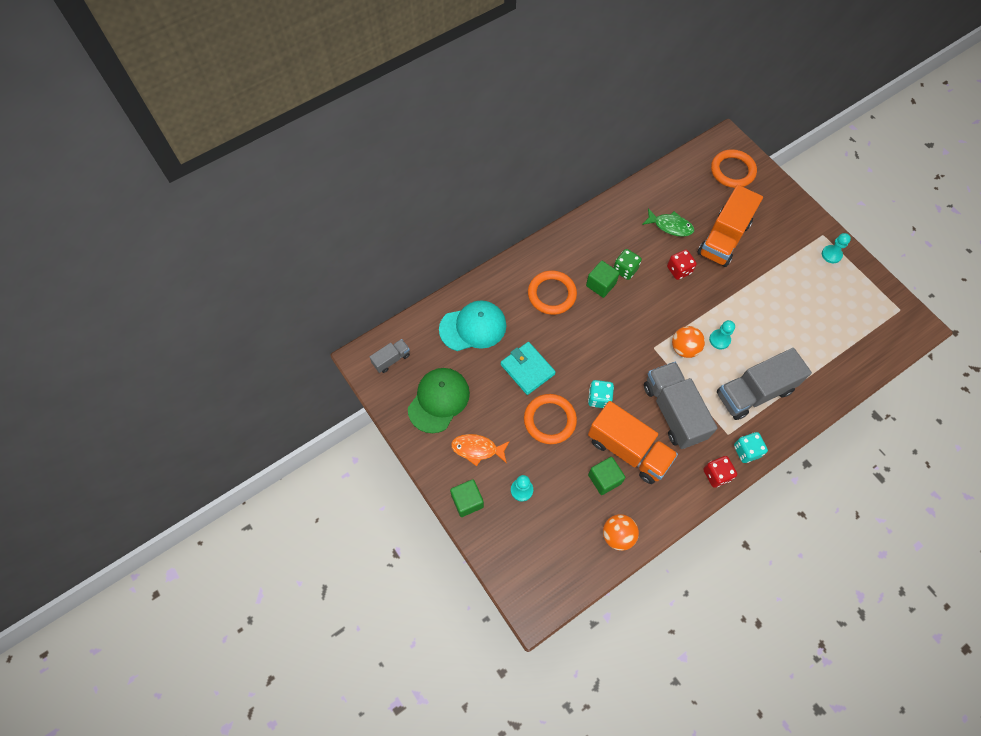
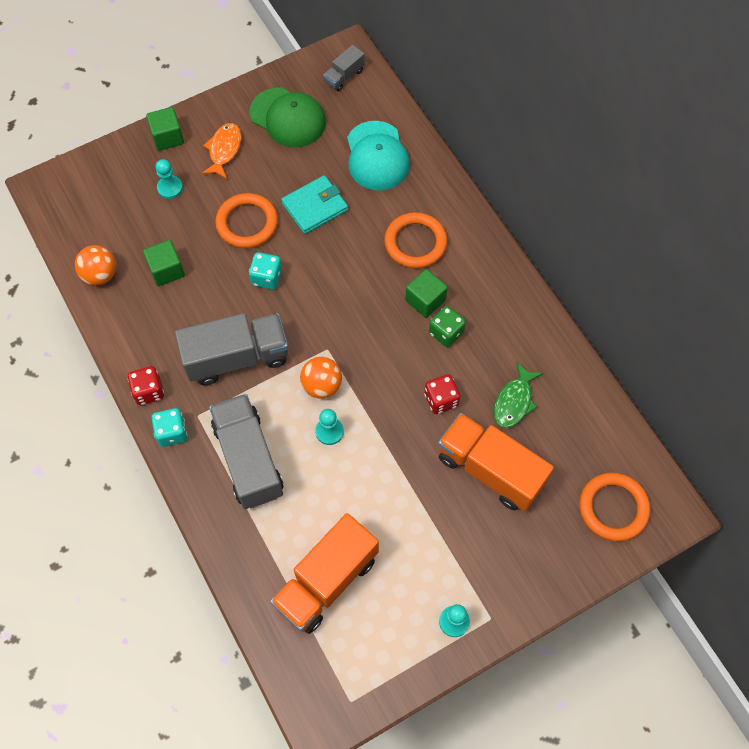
camera: 95 degrees right, 0 degrees up
grey truck [370,339,410,373] -> grey truck turned 75 degrees clockwise [323,45,365,91]
orange truck [588,401,678,484] -> orange truck moved to [270,513,379,634]

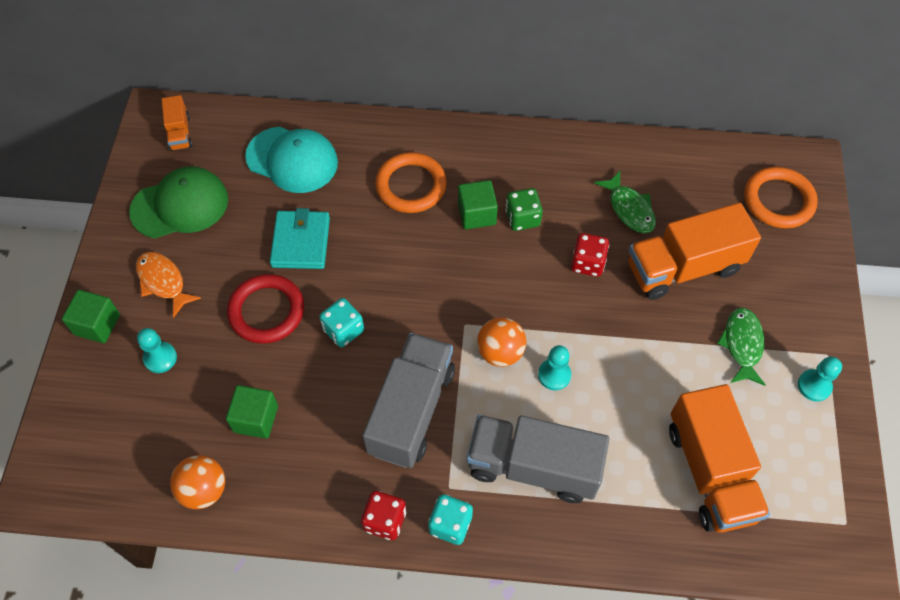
camera: 55 degrees left, 5 degrees down
orange ring [215,193,278,248] -> red ring [227,274,304,344]
grey truck [323,45,365,91] -> orange truck [162,95,193,151]
none -> green fish [717,308,766,386]

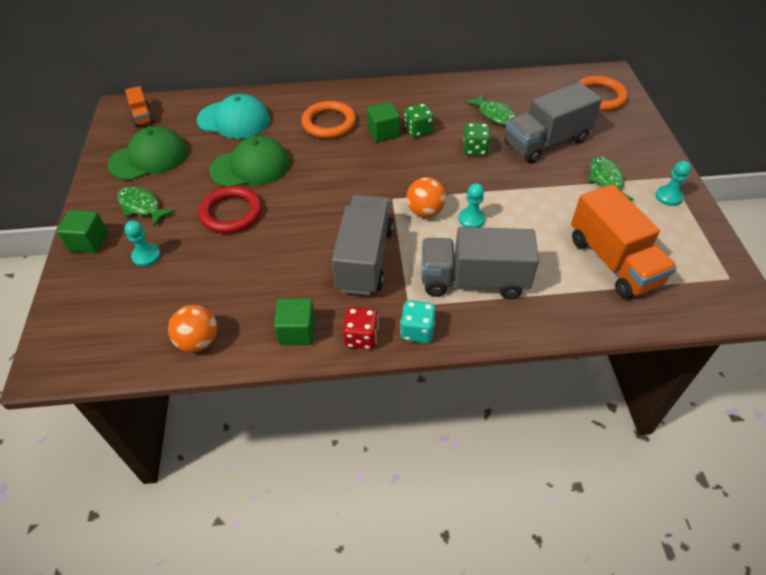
camera: 10 degrees left, 10 degrees down
orange fish [136,252,201,318] -> green fish [117,186,175,226]
green cube [226,385,278,439] -> green cube moved to [274,298,315,345]
turquoise wallet [270,208,330,269] -> green cap [210,136,290,187]
turquoise dice [319,298,364,347] -> none
red dice [571,233,609,277] -> green dice [463,123,491,156]
orange truck [628,203,761,300] -> grey truck [505,82,602,163]

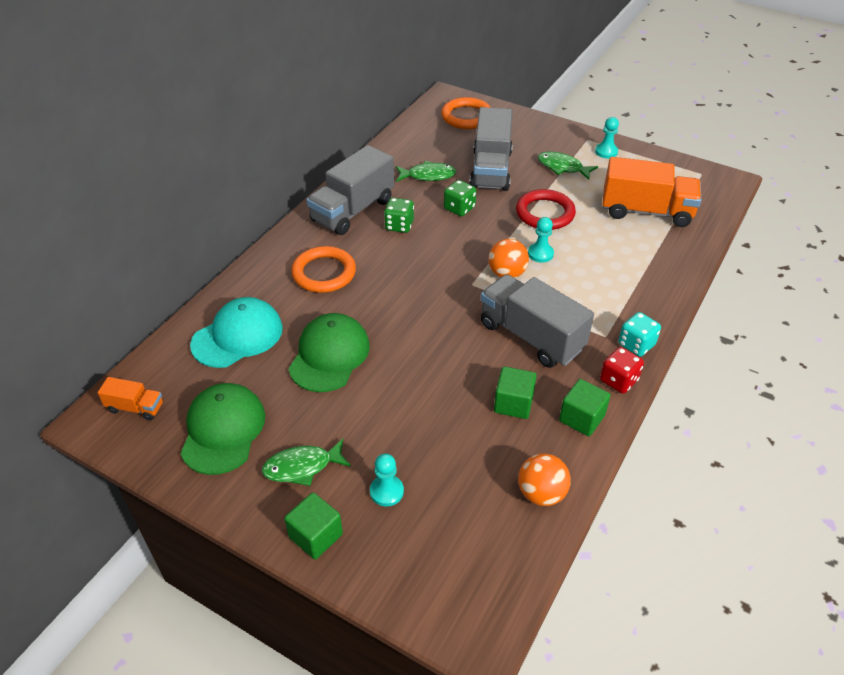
camera: 55 degrees left, 5 degrees down
red ring [198,186,262,233] -> red ring moved to [516,189,576,230]
green cube [367,102,400,142] -> green cube moved to [494,366,537,419]
grey truck [421,227,539,299] -> grey truck moved to [307,145,394,235]

